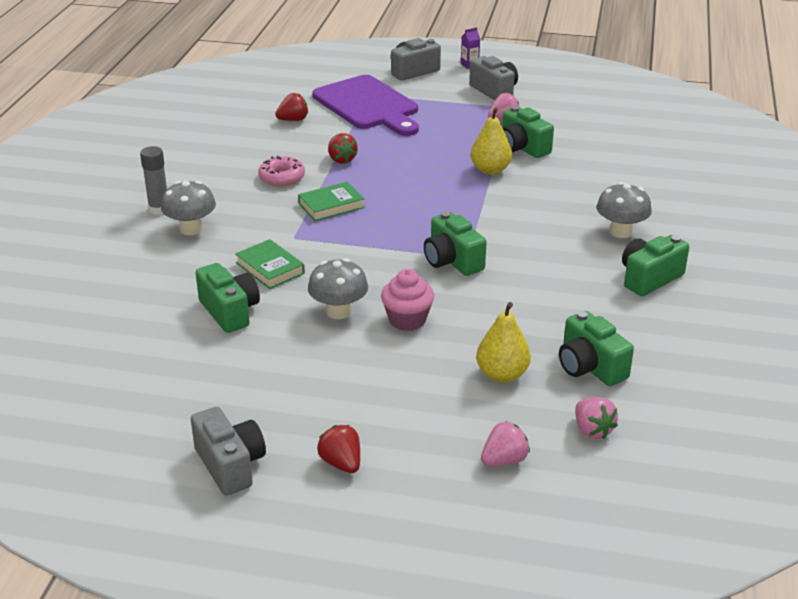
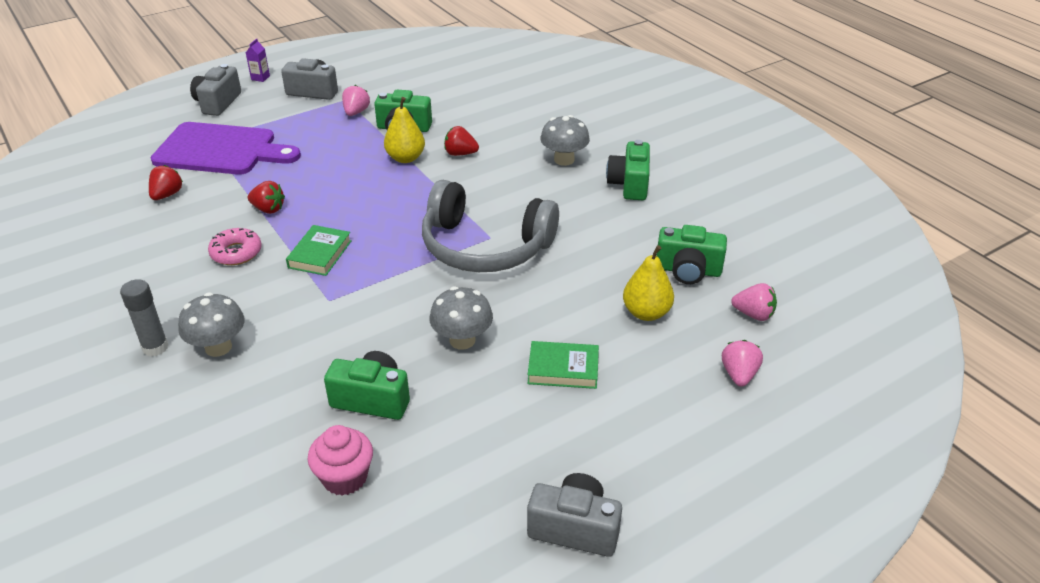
camera: 45 degrees left, 5 degrees up
green book [235,239,305,289] -> green book moved to [527,341,599,389]
red strawberry [317,425,360,473] -> red strawberry moved to [444,126,479,156]
pink cupcake [381,269,434,331] -> pink cupcake moved to [307,425,373,495]
green camera [424,211,487,276] -> grey headphones [422,180,559,272]

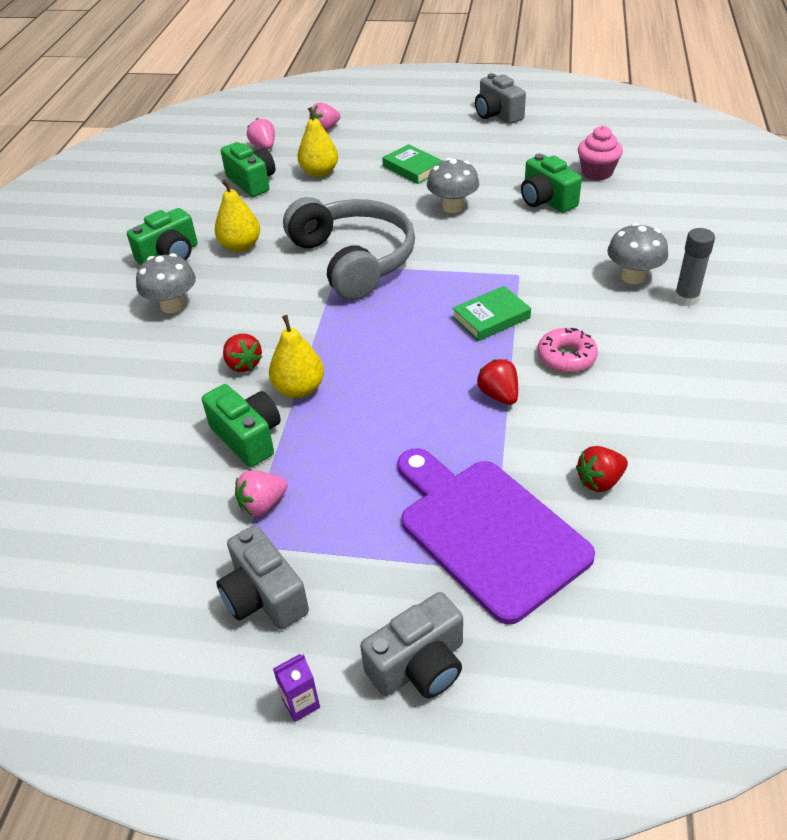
camera: 135 degrees left, 5 degrees up
none -> yellow pear [215,179,260,252]

